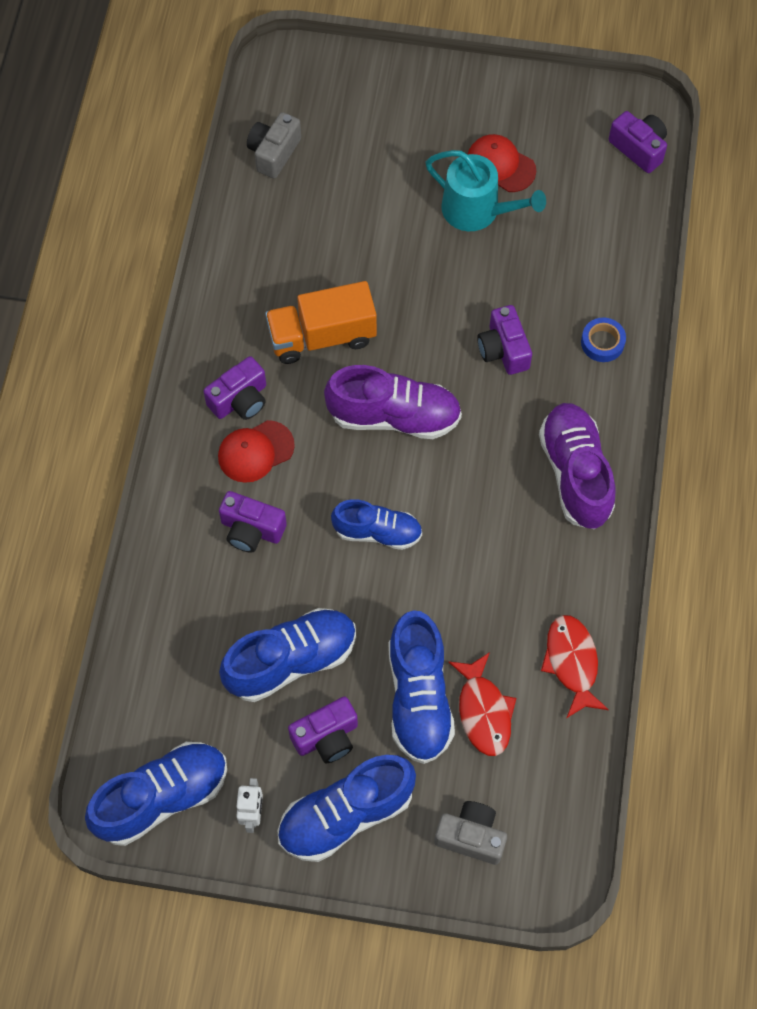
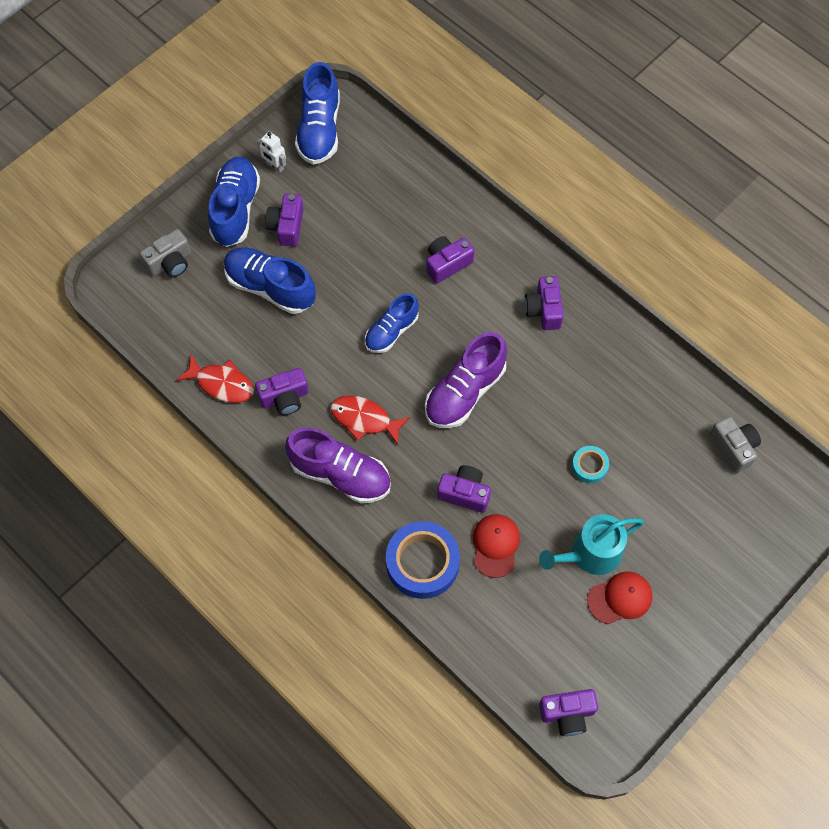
camera: 125 degrees right, 0 degrees up
red cap [218,420,295,483] -> red cap moved to [473,514,520,578]
blue shoe [219,608,356,702] -> none
orange truck [265,281,377,364] -> none
red fish [448,652,516,756] -> red fish moved to [331,396,410,445]
blue tape [581,318,626,362] -> blue tape [386,521,460,599], size x1.97
none -> purple camera [255,368,309,415]
none -> turquoise tape [572,446,609,483]

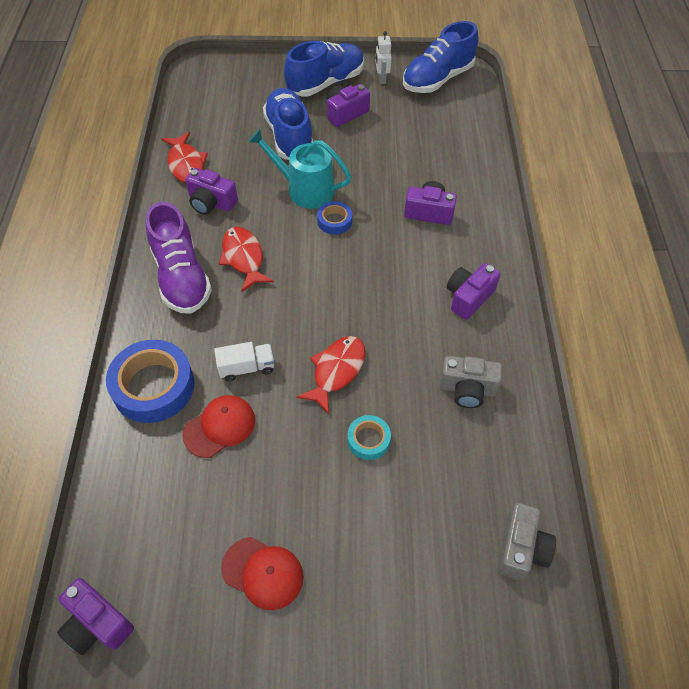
camera: 45 degrees right, 10 degrees down
grey camera [140,229,191,277] -> grey camera moved to [440,356,502,408]
blue shoe [365,293,419,353] -> blue tape [317,201,352,235]
purple shoe [425,332,507,428] -> none
purple camera [437,465,491,513] -> white truck [214,342,274,381]
turquoise watering can [539,514,644,575] -> turquoise watering can moved to [248,128,351,208]
none -> red fish [296,336,365,414]

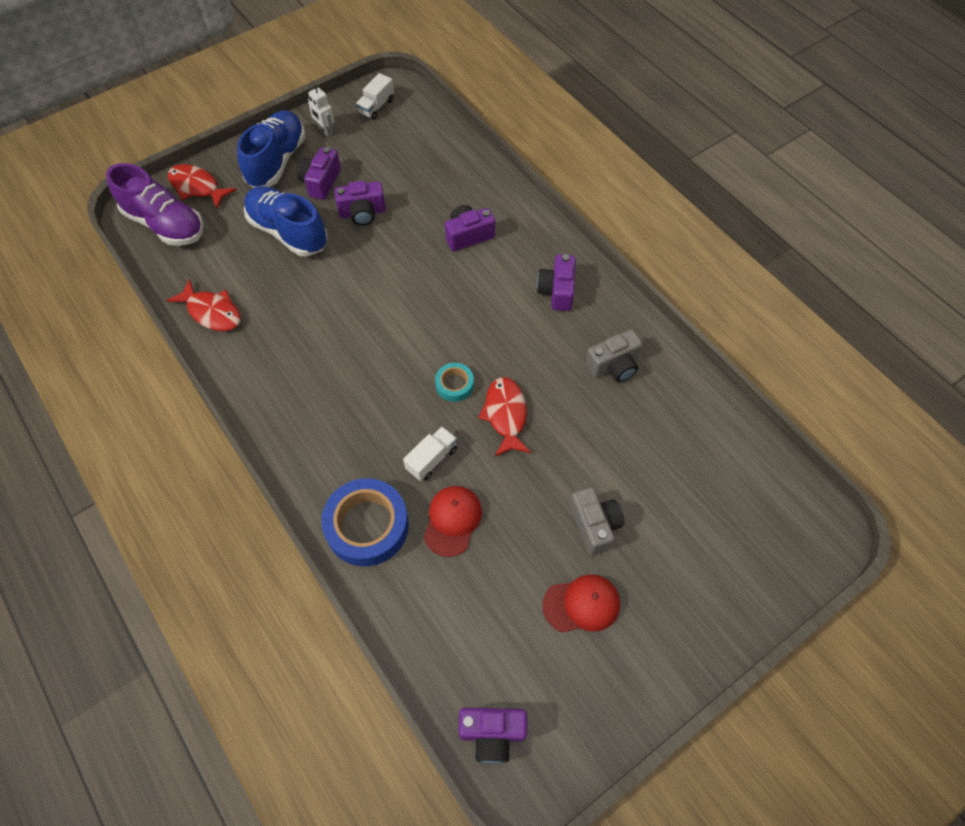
camera: 35 degrees left, 5 degrees up
purple shoe [146,202,212,314] -> purple shoe moved to [106,163,204,246]
purple camera [186,168,238,215] -> purple camera moved to [334,181,386,226]
red fish [219,227,274,292] -> red fish moved to [168,164,237,209]
turquoise watering can [248,128,351,208] -> none
blue tape [317,201,352,235] -> none
turquoise tape [347,415,391,460] -> turquoise tape moved to [435,363,474,402]
blue shoe [403,21,478,93] -> white truck [356,73,394,120]
grey camera [497,503,556,580] -> grey camera moved to [569,487,624,555]

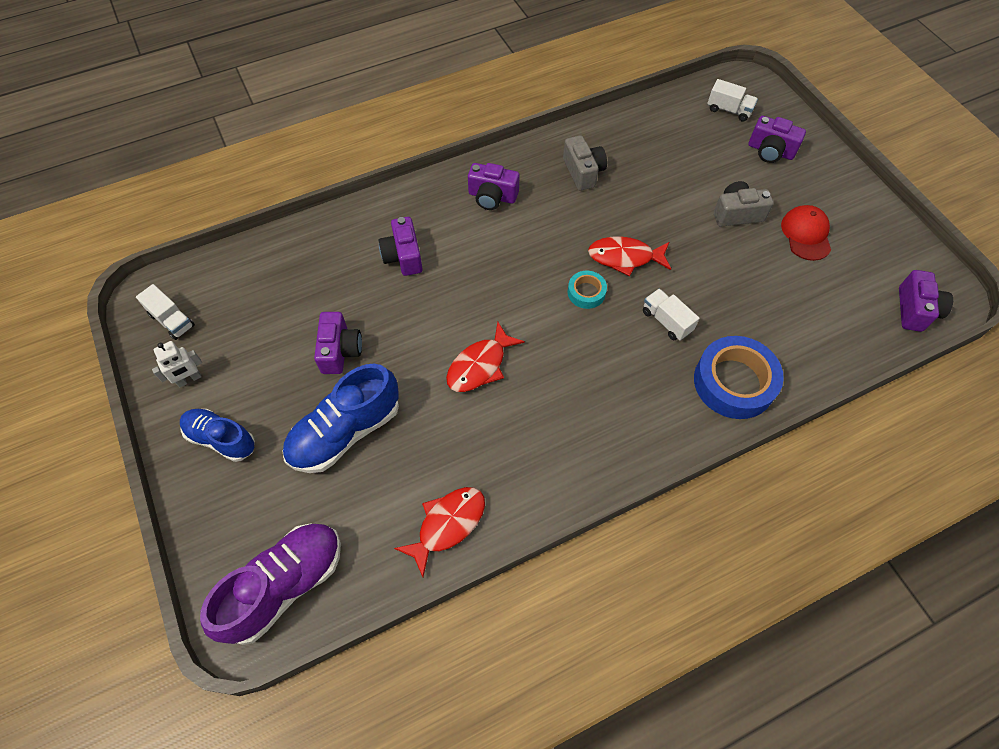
camera: 80 degrees left, 0 degrees up
red fish [168,164,237,209] -> red fish moved to [446,322,525,392]
blue shoe [237,111,306,188] -> blue shoe [180,409,255,462], size x0.65
purple camera [297,147,341,200] -> purple camera moved to [748,116,806,163]
red cap [423,486,482,557] -> none
none -> white truck [707,79,758,122]

